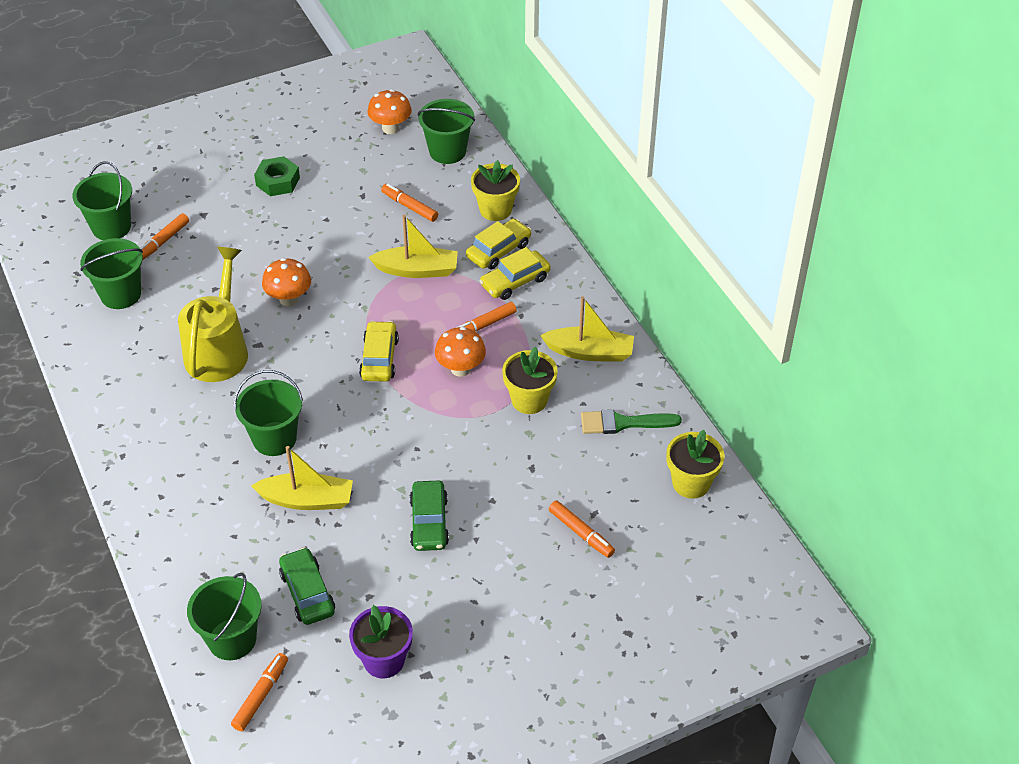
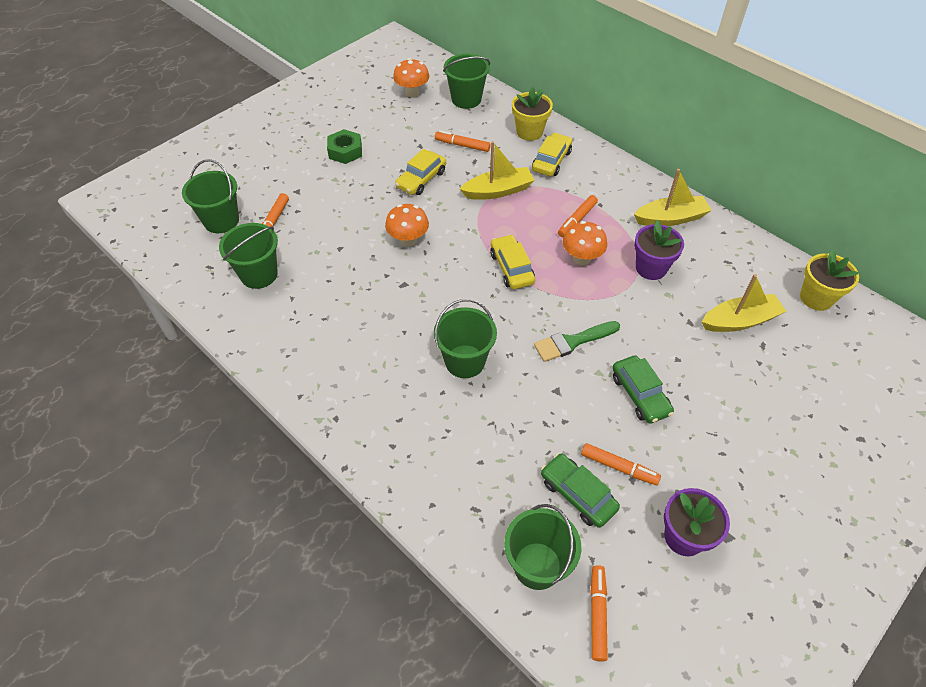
camera: 20 degrees left, 5 degrees up
yellow watering can [178,247,248,382] -> none
yellow boat [251,446,353,510] -> yellow boat moved to [702,274,787,332]
yellow car [480,247,551,300] -> yellow car moved to [395,149,446,195]
yellow flower pot [502,347,558,414] -> purple flower pot [634,220,684,280]
orange marker [549,500,615,558] -> orange marker moved to [581,443,661,485]
green brush [581,409,682,434] -> green brush moved to [534,321,620,362]

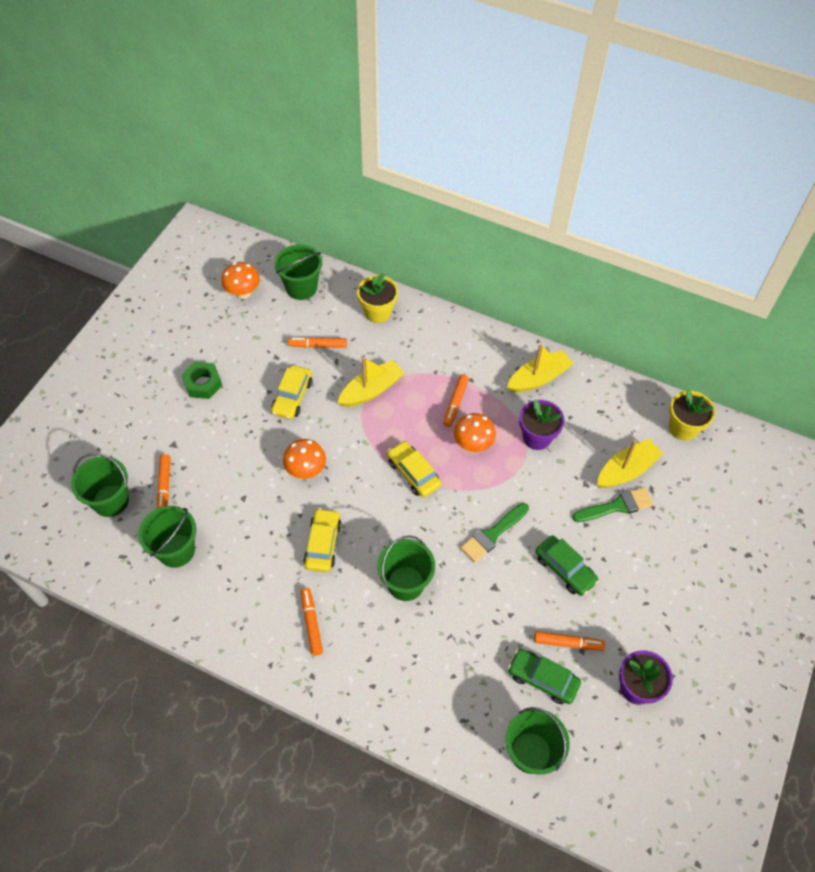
camera: 20 degrees left, 5 degrees up
yellow car [532,133,572,176] -> yellow car moved to [303,508,342,572]
orange marker [590,565,608,662] -> orange marker moved to [301,588,323,656]
none -> green brush [572,487,654,522]

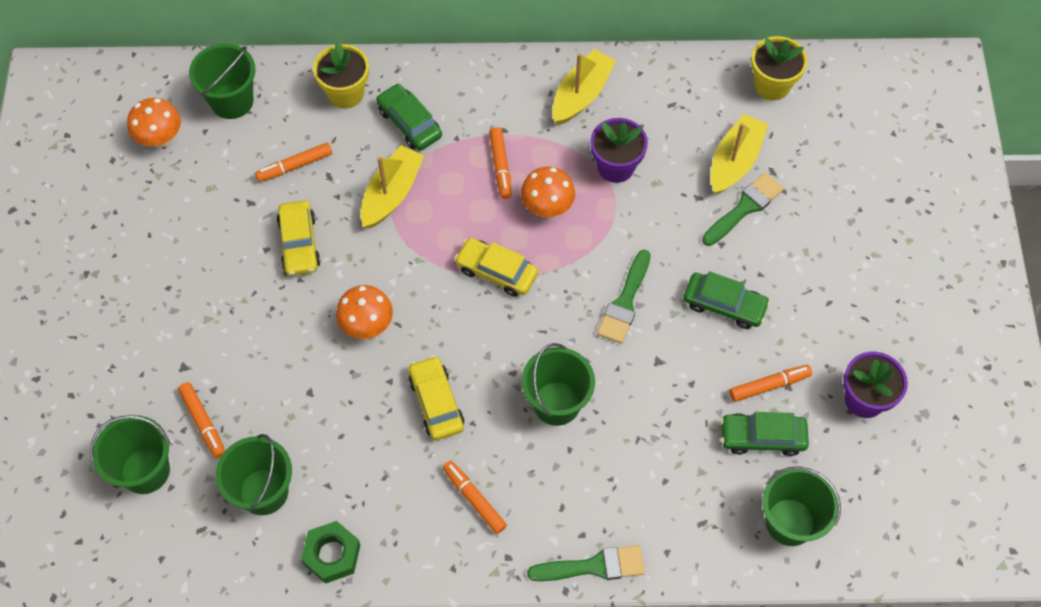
camera: 25 degrees left, 5 degrees up
green nut [181,362,222,399] -> green nut moved to [301,521,360,584]
none -> green car [376,83,442,151]
none -> green brush [527,545,645,581]

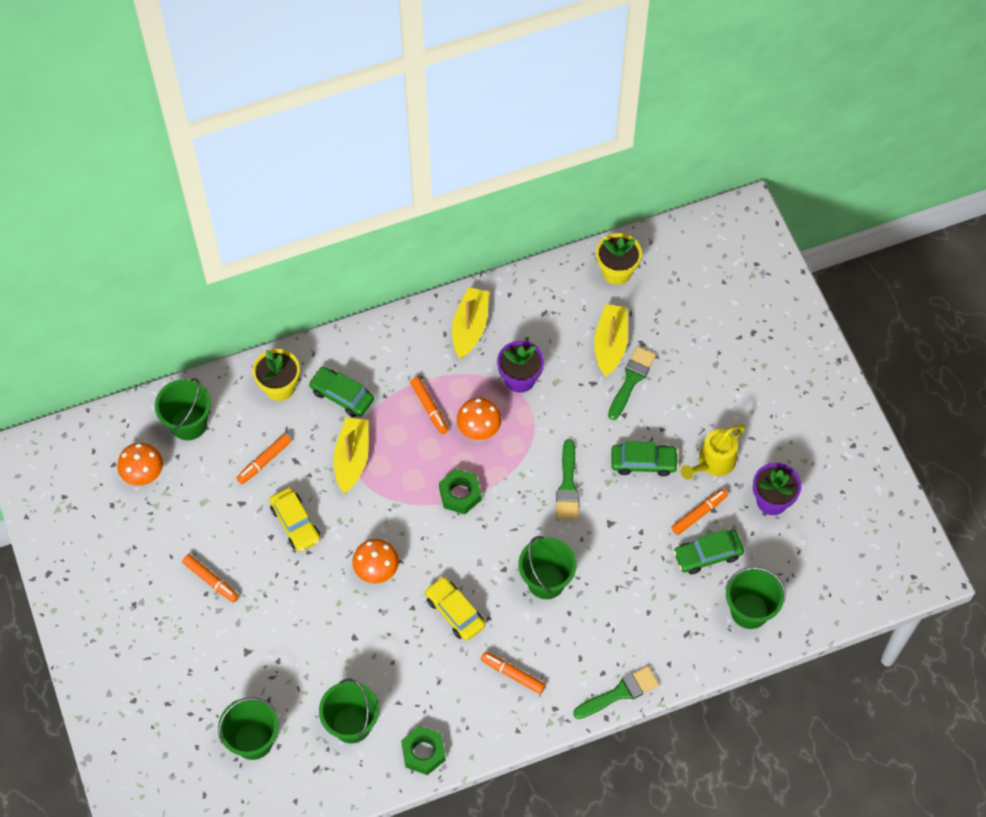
camera: 20 degrees left, 0 degrees up
orange marker [178,382,225,458] -> orange marker moved to [182,554,239,602]
yellow car [454,238,538,297] -> green nut [439,469,481,514]
none -> yellow watering can [681,424,745,480]

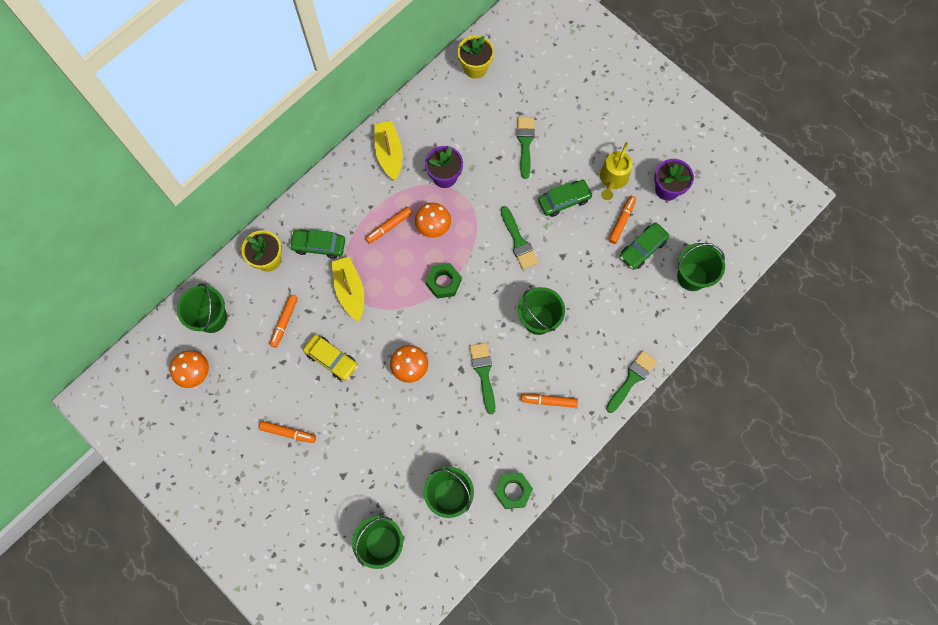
camera: 25 degrees left, 10 degrees up
orange marker [410,377,448,434] -> orange marker turned 105 degrees clockwise [365,207,412,244]
yellow car [425,576,485,641] -> green brush [470,343,495,414]
yellow boat [594,304,628,377] -> none

